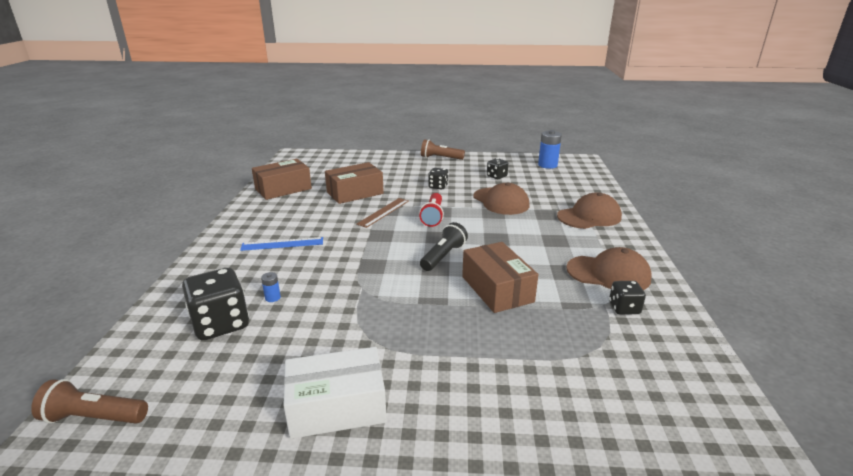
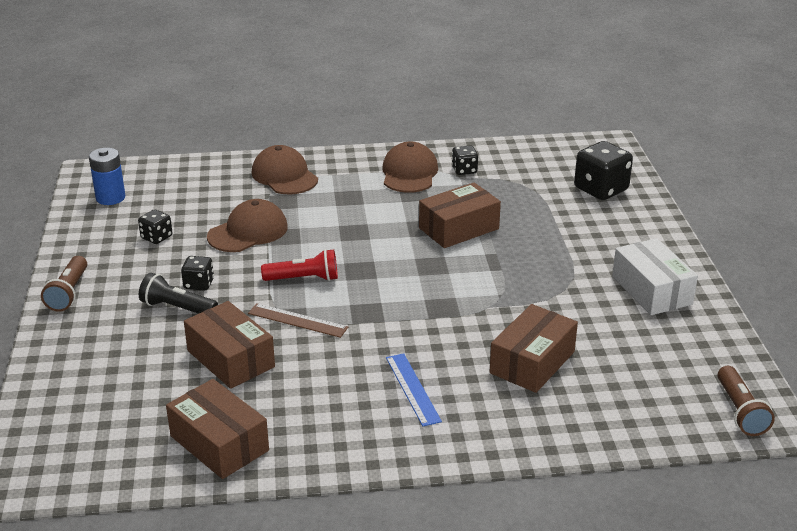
camera: 100 degrees left, 5 degrees up
black dice [182,268,249,340] -> black dice moved to [574,141,633,200]
blue battery [261,272,281,302] -> brown box [489,304,578,393]
black flashlight [420,222,468,271] -> black flashlight moved to [139,273,218,314]

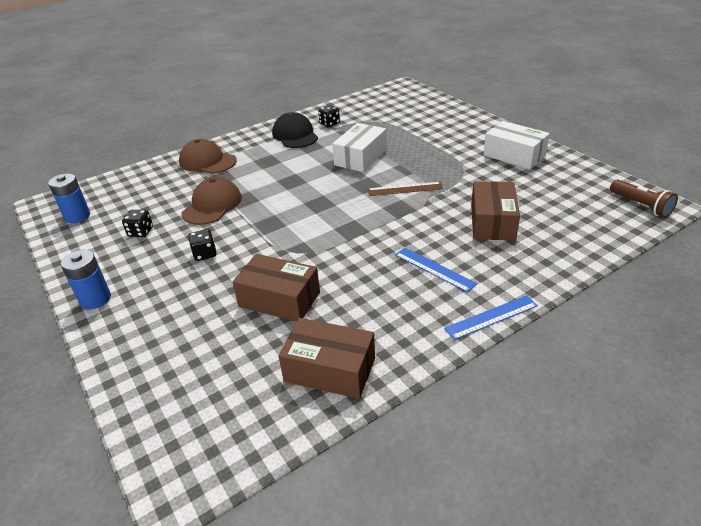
camera: 25 degrees left, 5 degrees up
brown flashlight [41,256,87,312] -> blue battery [61,250,111,309]
black flashlight [139,273,218,314] -> none
brown ruler [248,303,348,338] -> brown ruler moved to [368,182,443,196]
red flashlight [261,249,338,281] -> none
brown cap [382,142,438,193] -> black cap [272,112,318,148]
brown box [419,183,501,248] -> white box [332,123,387,172]
black dice [574,141,633,200] -> none
none -> blue ruler [444,295,538,340]

